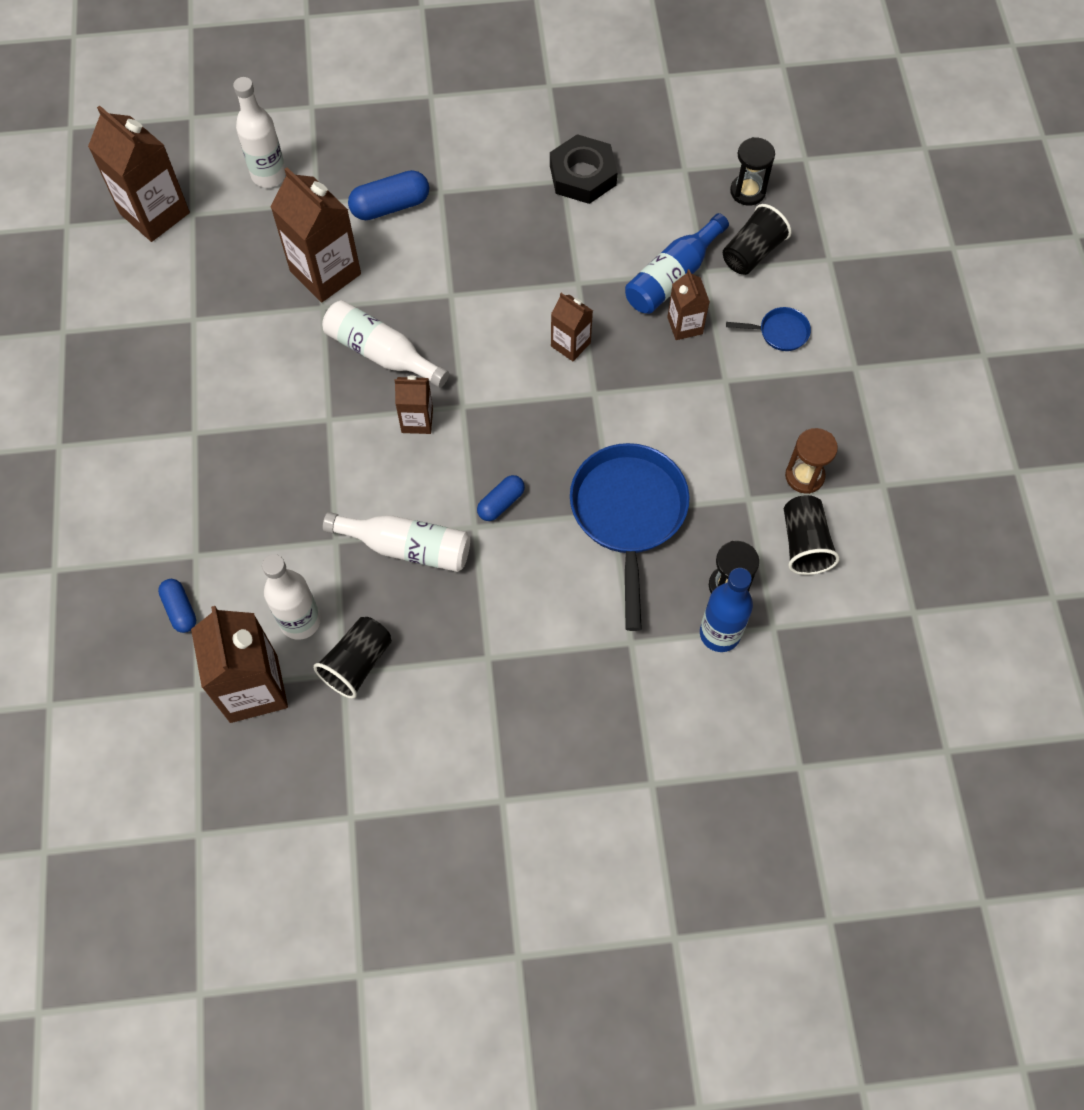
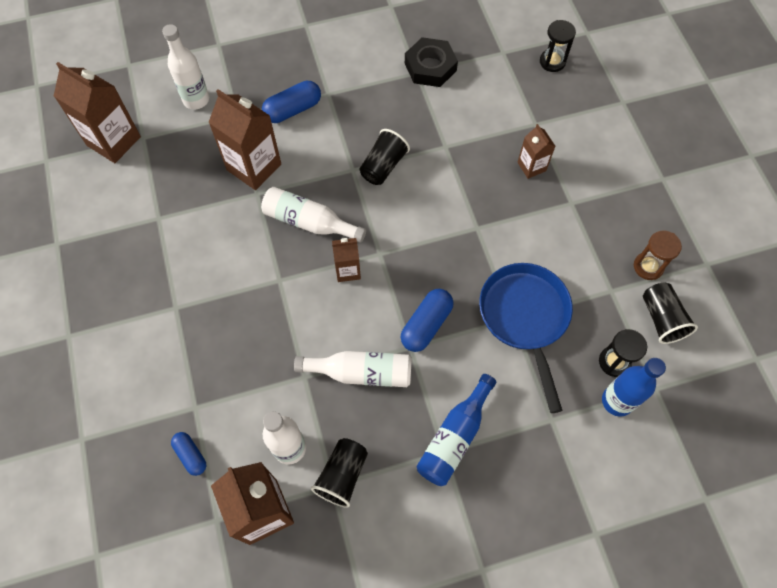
camera: 10 degrees left, 0 degrees up
blue capsule [477,475,525,521] -> blue capsule [400,289,453,352], size x1.59
brown carton [551,293,593,361] -> none
blue bottle [625,213,729,314] -> blue bottle moved to [417,374,497,486]
black cup [723,204,792,275] -> black cup moved to [359,129,410,185]
blue pan [726,307,811,351] -> none

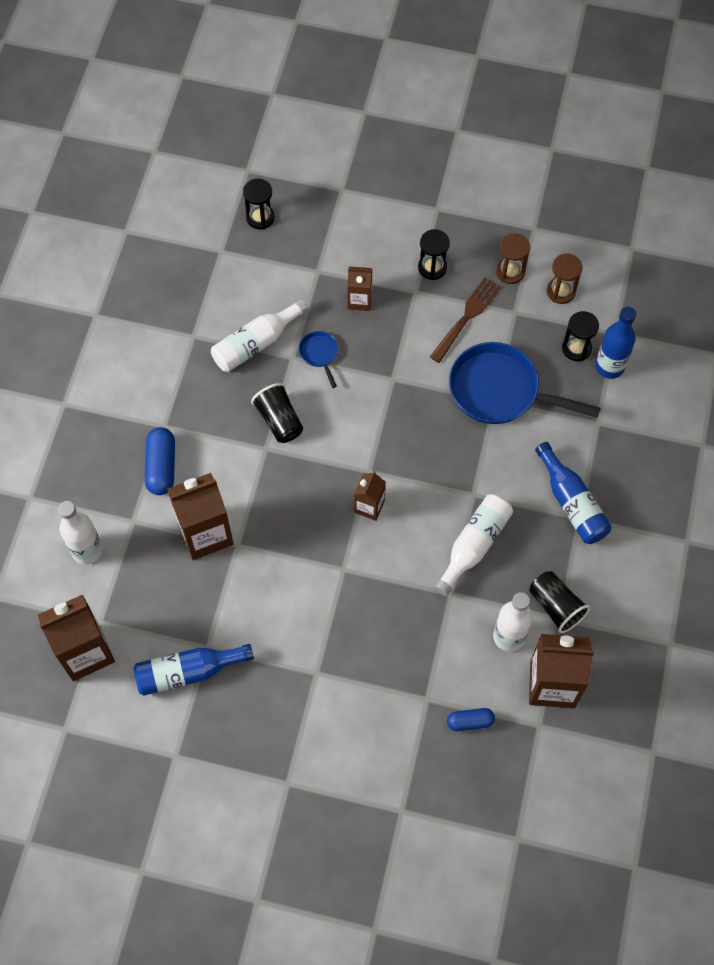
camera: 60 degrees left, 0 degrees up
white bottle [261,187,366,243] -> white bottle moved to [211,299,308,372]
blue capsule [400,289,453,352] -> none
black nut [405,37,458,87] -> none
black cup [643,282,698,344] -> brown hourglass [547,254,583,304]
none -> blue bottle [133,644,254,696]
none -> blue pan [299,331,338,388]
none -> black hourglass [418,229,450,280]
none -> brown fork [430,278,501,363]

